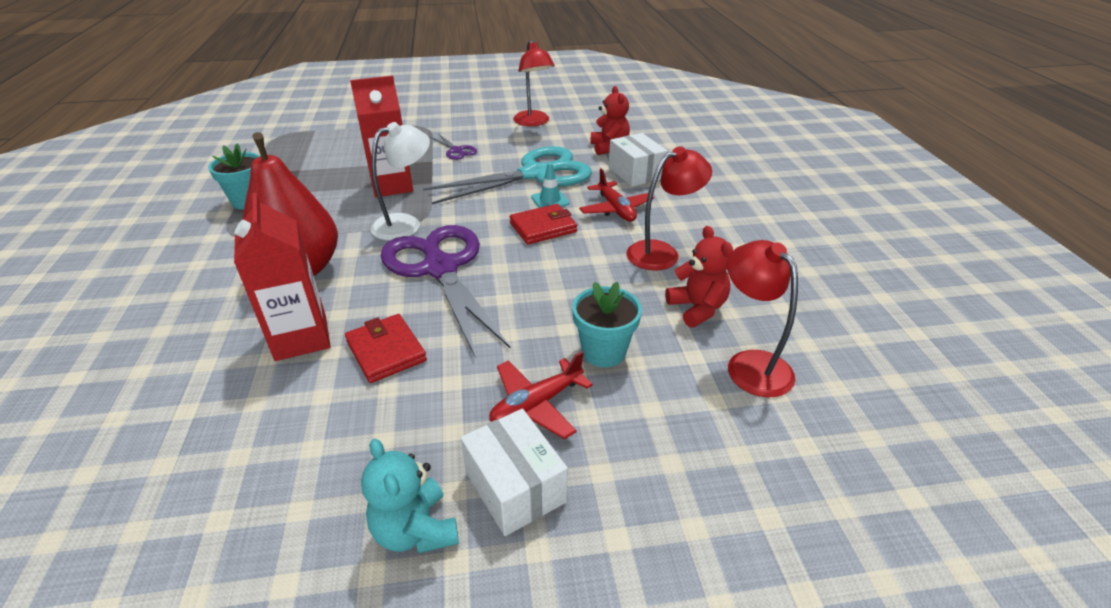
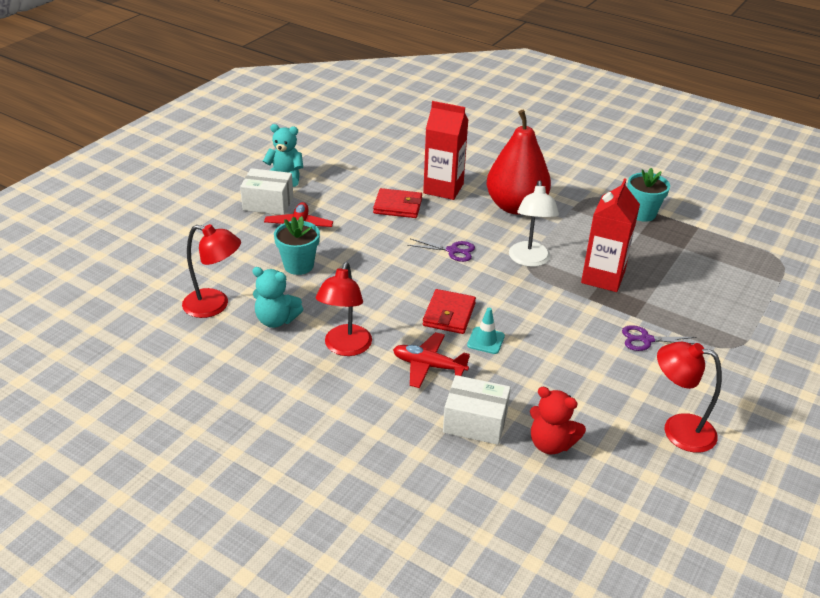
camera: 130 degrees right, 0 degrees up
purple scissors [381,225,511,356] -> purple scissors [407,239,475,262], size x0.42
turquoise scissors [423,146,592,204] -> none
red teddy bear [665,226,733,328] -> turquoise teddy bear [252,267,303,328]

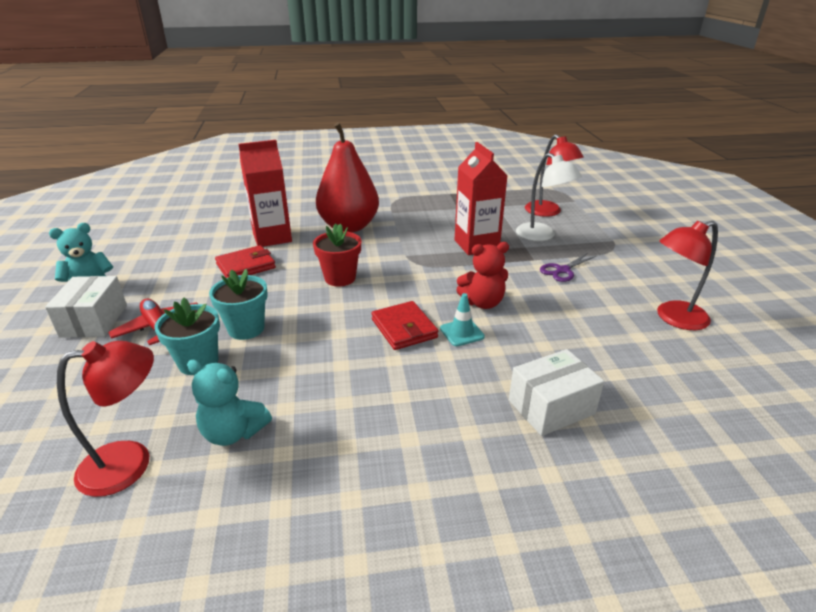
camera: 40 degrees left, 5 degrees down
white box [240,168,293,215] -> white box turned 60 degrees counterclockwise [45,276,127,338]
turquoise teddy bear [252,267,303,328] -> turquoise teddy bear turned 45 degrees clockwise [187,360,272,446]
red lamp [316,262,372,356] -> red lamp moved to [525,134,584,217]
red plane [393,332,470,388] -> none
purple scissors [407,239,475,262] -> red flower pot [313,223,361,287]
white lamp [509,180,559,267] -> white lamp moved to [516,153,582,241]
red teddy bear [530,387,586,455] -> red teddy bear moved to [456,242,509,309]
turquoise flower pot [627,168,670,222] -> turquoise flower pot moved to [209,269,268,340]

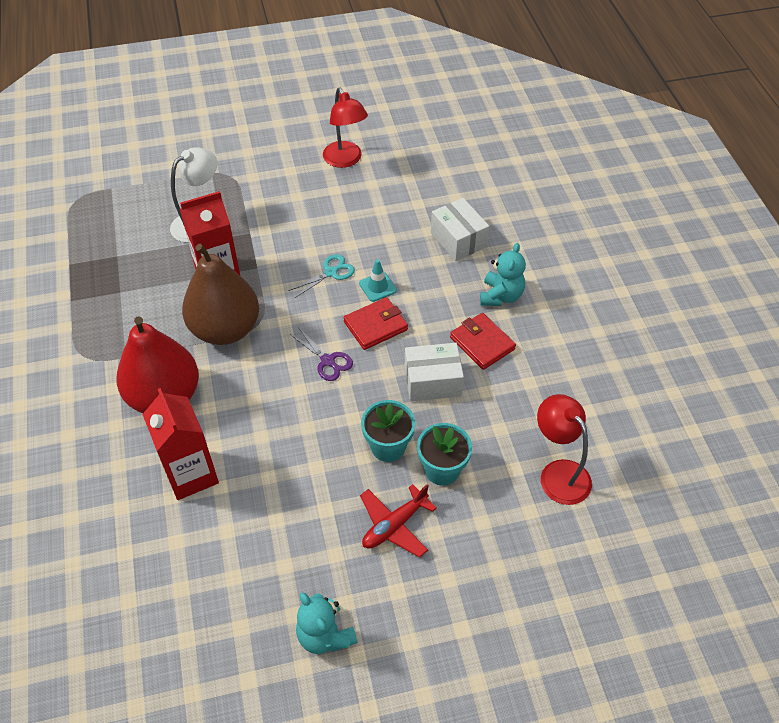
camera: 95 degrees left, 20 degrees up
white box [45,276,127,338] -> white box moved to [405,343,464,401]
turquoise teddy bear [187,360,272,446] -> turquoise teddy bear moved to [480,243,526,306]
red wallet [215,245,276,278] -> red wallet moved to [450,313,516,370]
red flower pot [313,223,361,287] -> none
red teddy bear [456,242,509,309] -> turquoise scissors [288,254,355,298]
red lamp [525,134,584,217] -> none
purple scissors [540,253,596,282] -> purple scissors moved to [290,327,353,381]
none -> brown pear [182,244,259,345]

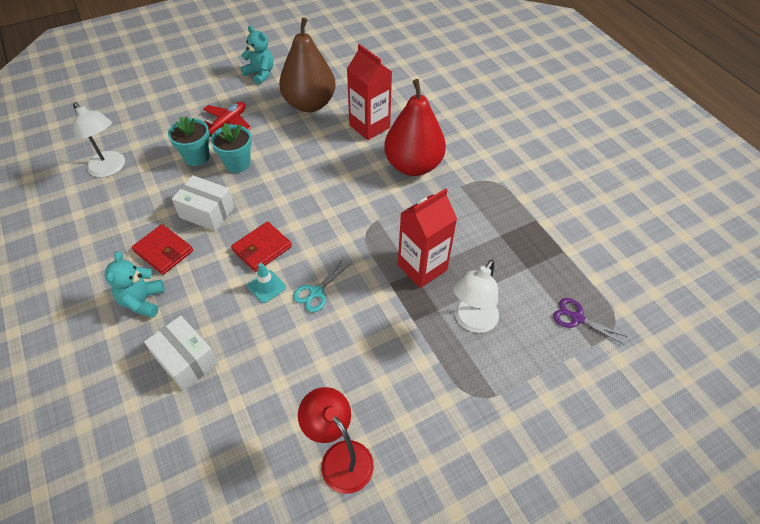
camera: 165 degrees right, 0 degrees up
brown pear [182,244,259,345] -> brown pear moved to [279,17,336,112]
purple scissors [290,327,353,381] -> purple scissors moved to [553,298,627,344]
white box [405,343,464,401] -> white box turned 45 degrees clockwise [172,175,234,231]
red lamp [537,394,592,505] -> white lamp [73,102,125,177]

